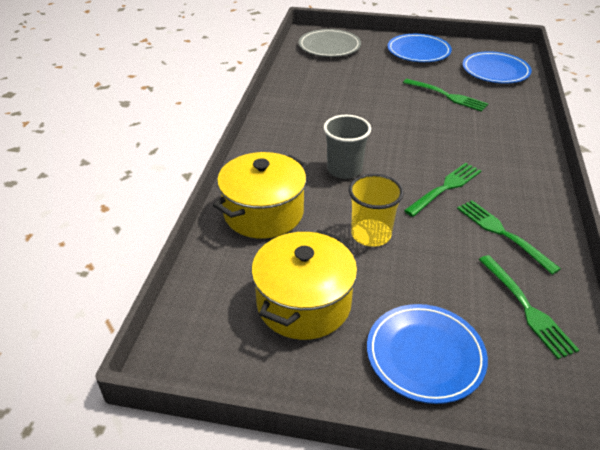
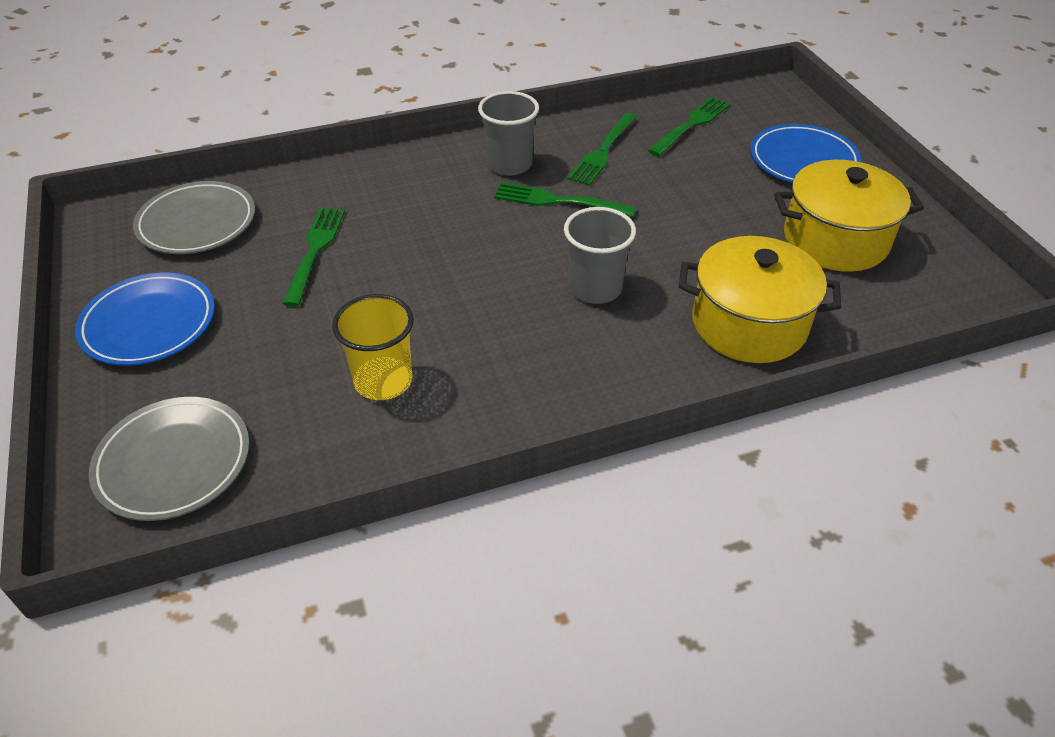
camera: 120 degrees left, 5 degrees up
yellow cup [349,174,404,247] -> yellow cup moved to [332,294,414,400]
blue plate [462,51,532,84] -> grey plate [133,181,255,254]
none -> grey cup [478,91,539,176]

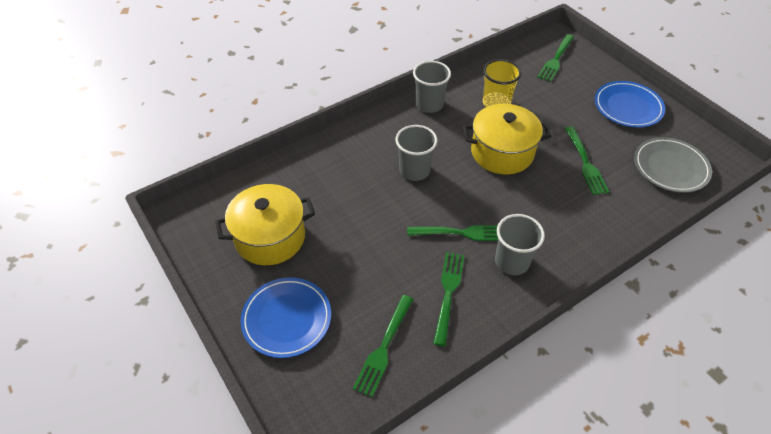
camera: 165 degrees right, 5 degrees up
grey plate [89,397,250,521] -> green fork [537,34,574,82]
yellow pot [679,236,841,363] -> yellow pot moved to [463,104,551,174]
none -> grey cup [413,61,451,113]

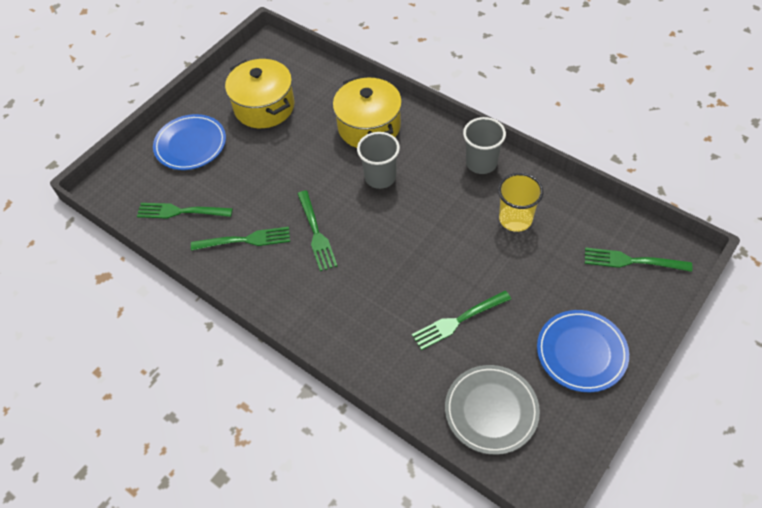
camera: 75 degrees right, 5 degrees up
yellow pot [463,104,551,174] -> yellow pot moved to [333,76,402,148]
grey cup [495,214,545,275] -> none

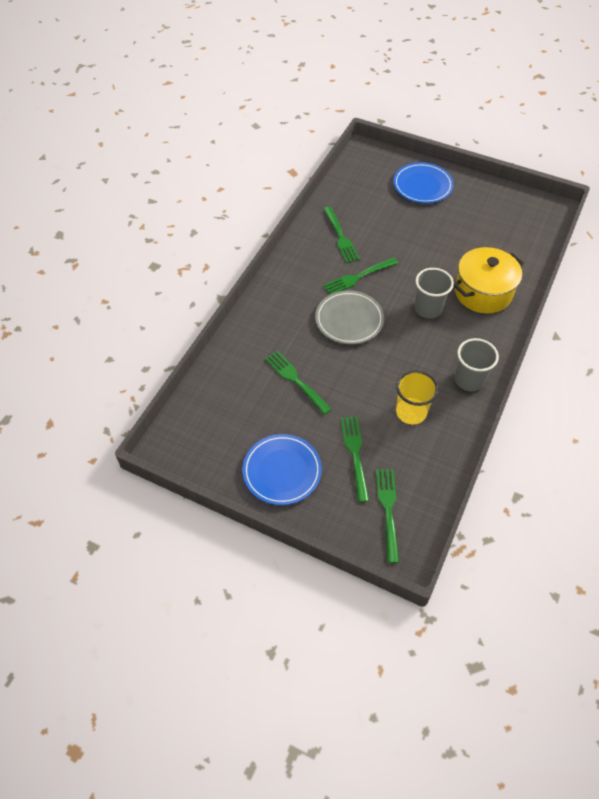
camera: 75 degrees right, 0 degrees up
green fork [137,203,233,219] -> green fork moved to [341,416,369,502]
yellow pot [225,59,295,128] -> none
grey plate [445,365,540,455] -> grey plate moved to [315,290,384,344]

